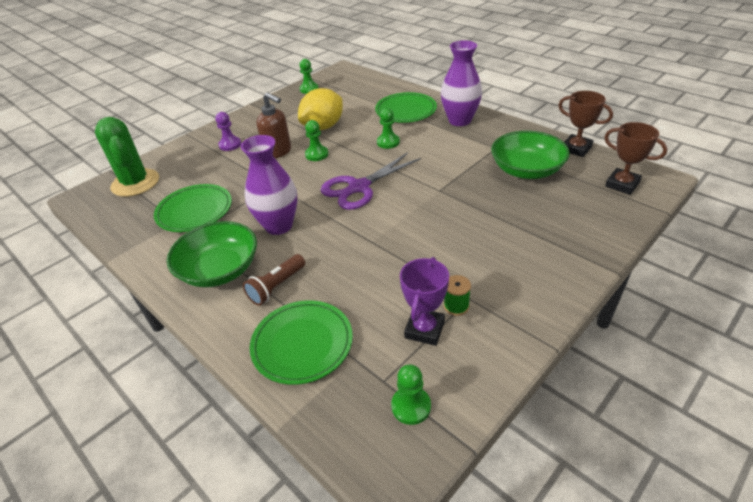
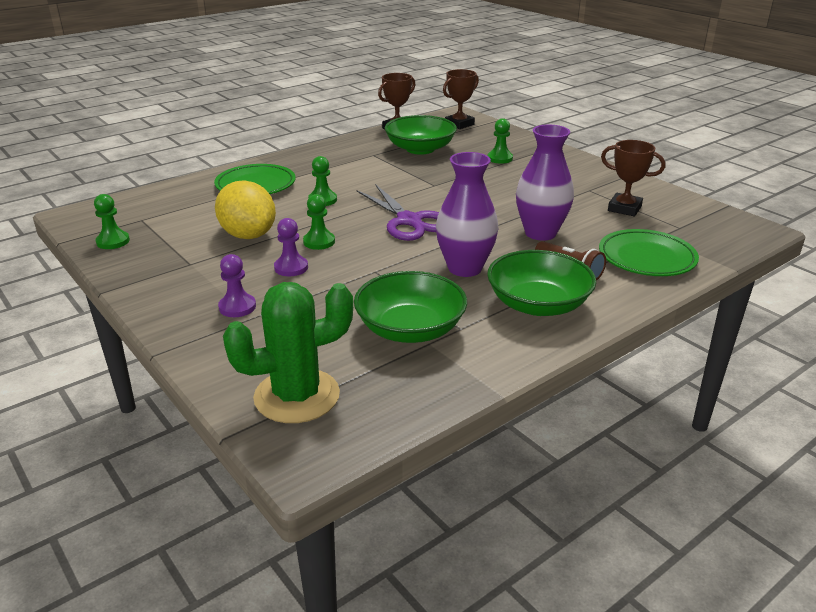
camera: 85 degrees left, 10 degrees down
green plate [154,184,232,232] -> green bowl [354,271,467,343]
brown soap dispenser [256,92,291,158] -> purple pawn [274,218,308,276]
green pawn [391,364,431,425] -> green pawn moved to [488,118,513,164]
purple trophy [400,257,449,346] -> brown trophy [601,140,665,216]
purple vase [441,40,482,126] -> purple vase moved to [516,125,574,241]
green spool [444,275,471,316] -> none

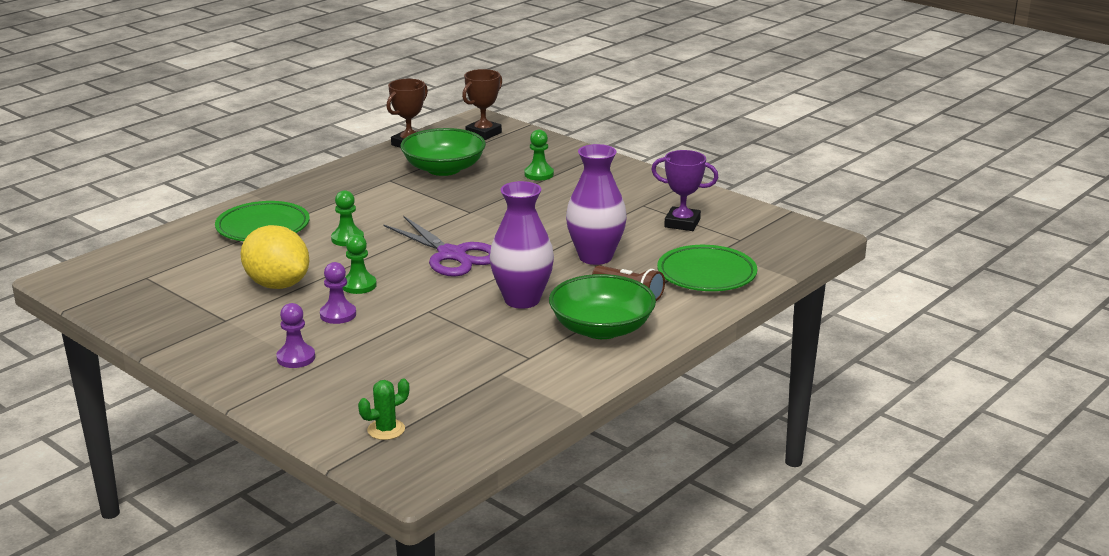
camera: 10 degrees left, 5 degrees down
green pawn [94,194,130,249] -> none
green cactus [223,282,353,423] -> green cactus [358,379,409,440], size x0.46
green bowl [354,271,467,343] -> none
brown trophy [601,140,665,216] -> purple trophy [651,150,719,231]

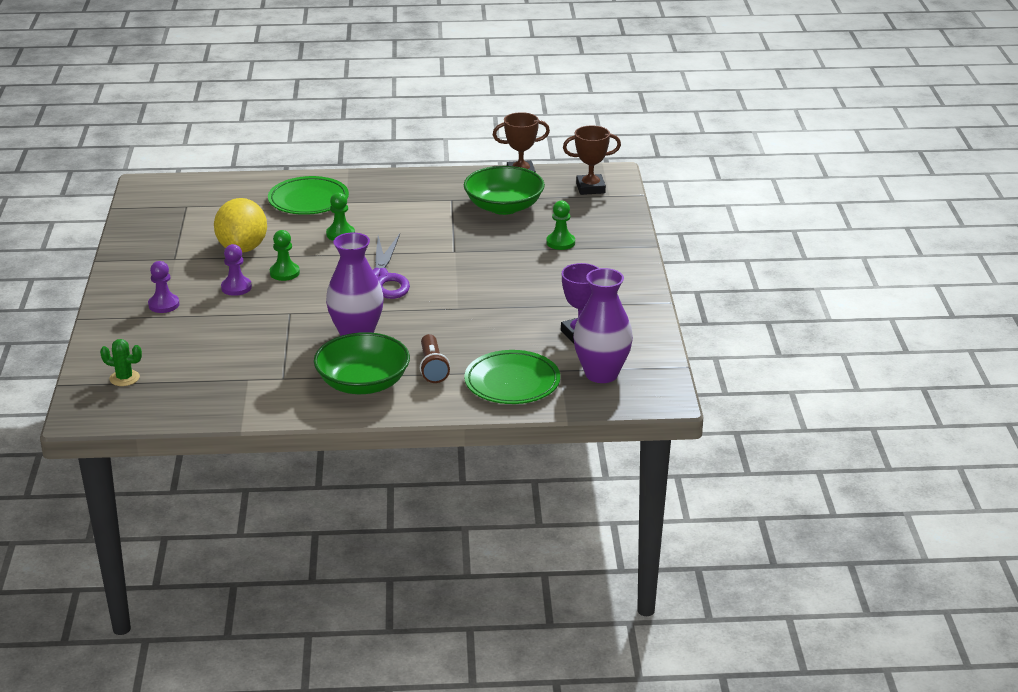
camera: 45 degrees right, 5 degrees up
purple vase [566,144,627,265] -> purple vase moved to [573,268,633,383]

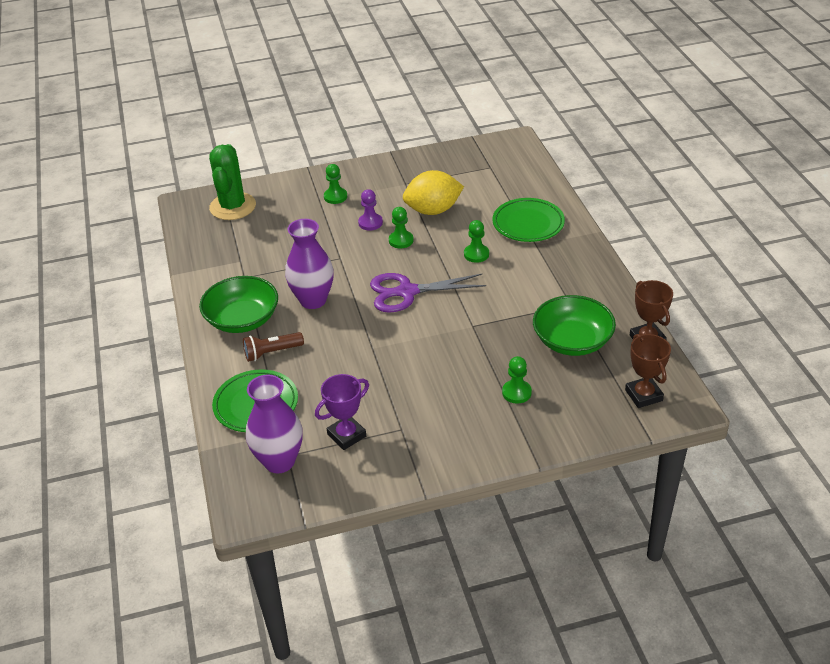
camera: 80 degrees right, 10 degrees up
green cactus [100,339,142,386] -> green cactus [209,144,256,220], size x2.16
purple pawn [148,261,180,313] -> green pawn [324,164,347,204]

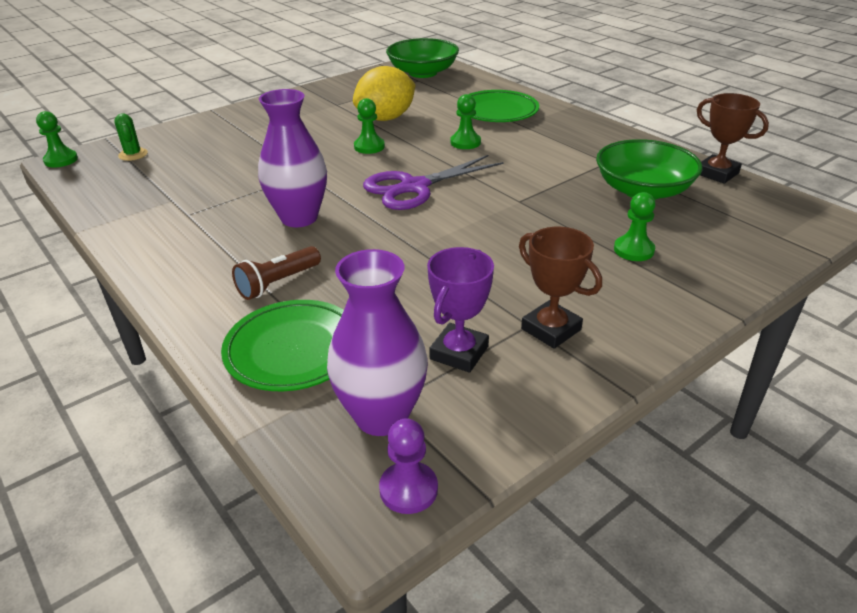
camera: 25 degrees left, 5 degrees down
green bowl [199,276,278,333] -> green bowl moved to [386,38,459,78]
green cactus [209,144,256,220] -> green cactus [114,113,148,161], size x0.46
green pawn [324,164,347,204] -> green pawn moved to [36,111,78,167]
purple pawn [358,189,383,231] -> purple pawn moved to [379,418,438,514]
brown trophy [625,334,671,408] -> brown trophy moved to [519,227,602,349]

